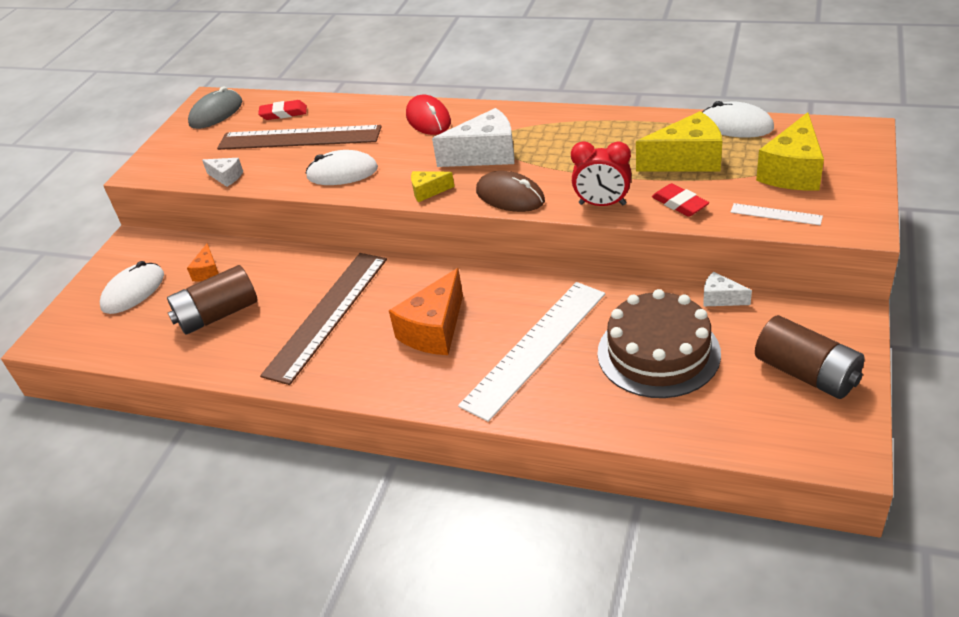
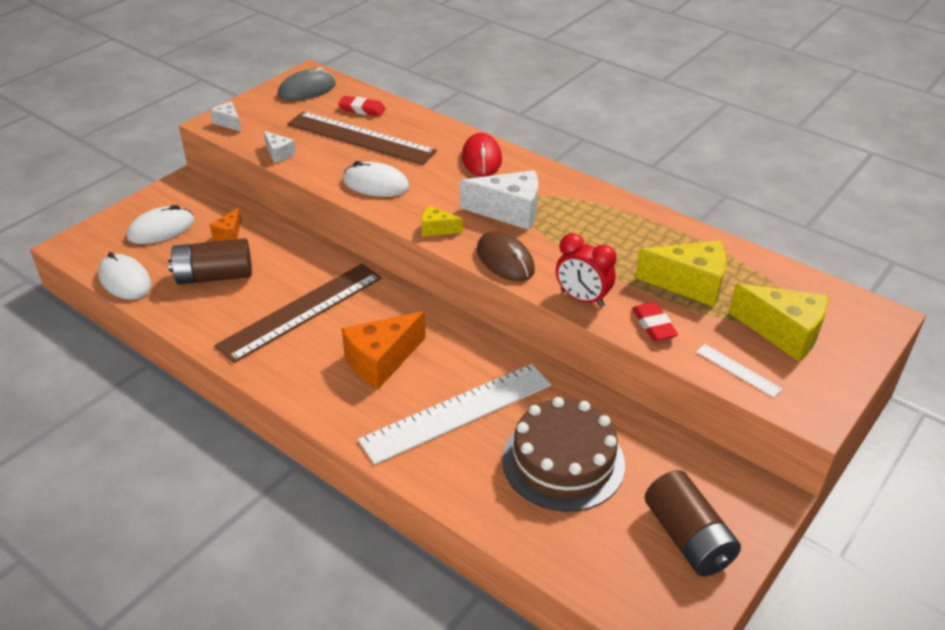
camera: 15 degrees right, 0 degrees up
white mouse [702,101,774,138] -> white mouse moved to [98,252,151,300]
white cheese [703,271,752,306] -> white cheese moved to [210,102,241,132]
yellow cheese [756,112,824,191] -> yellow cheese turned 105 degrees counterclockwise [729,283,828,362]

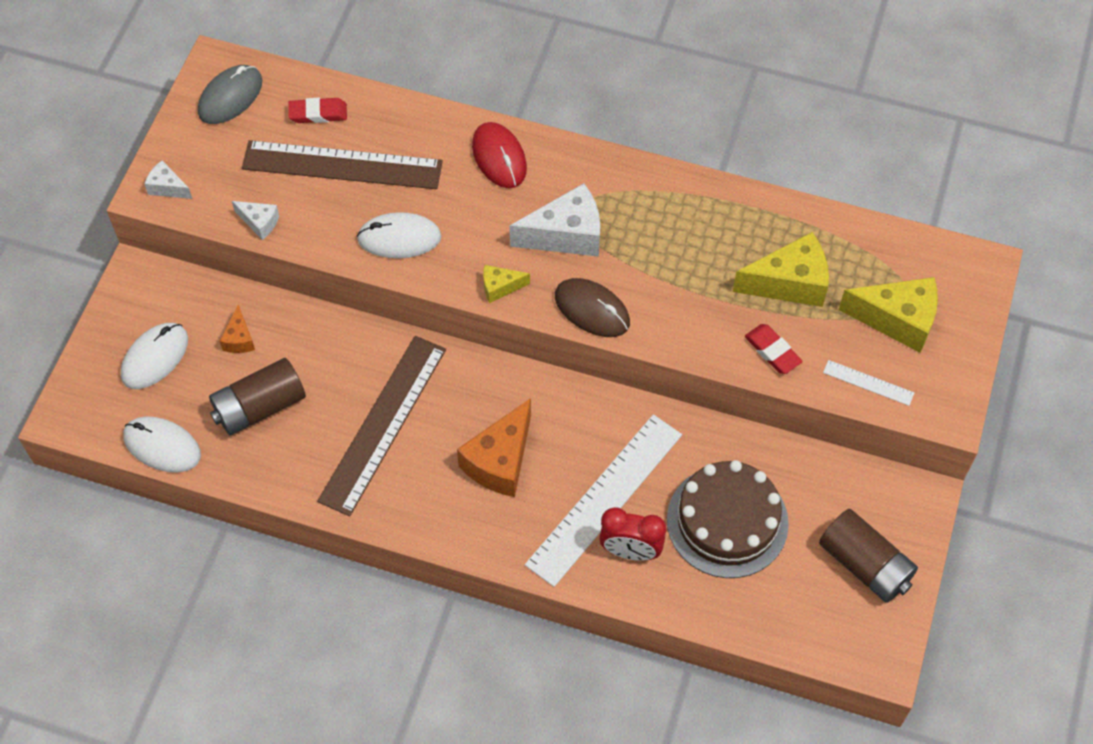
camera: 20 degrees left, 20 degrees up
red clock [556,233,616,307] -> red clock moved to [599,507,666,561]

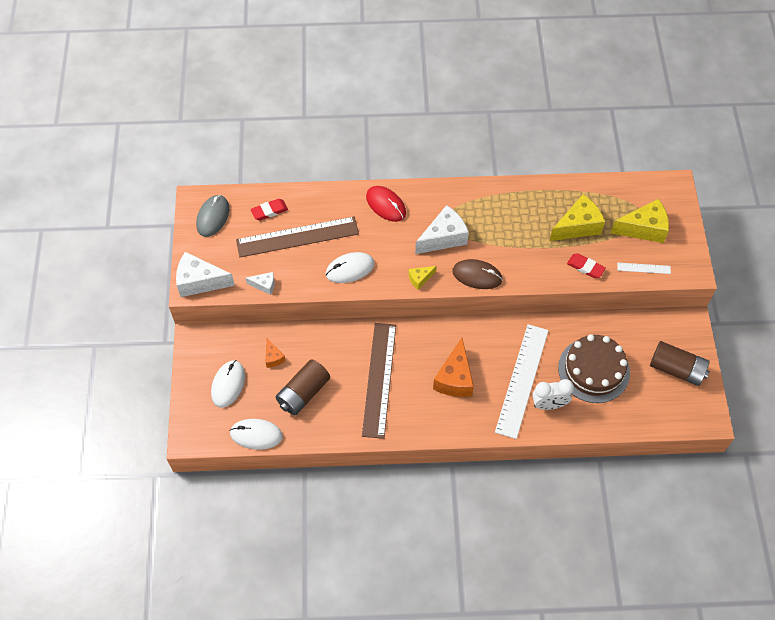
camera: 20 degrees left, 0 degrees up
white cheese [145,161,192,199] -> white cheese [176,252,235,297], size x1.95
red clock [599,507,666,561] -> white clock [532,379,574,410]

